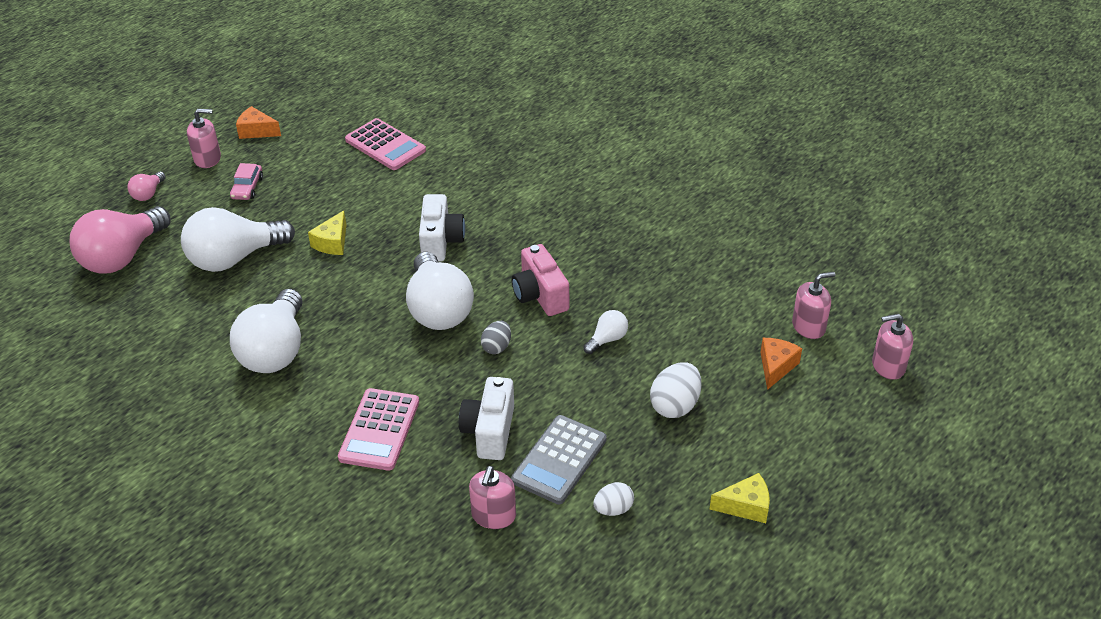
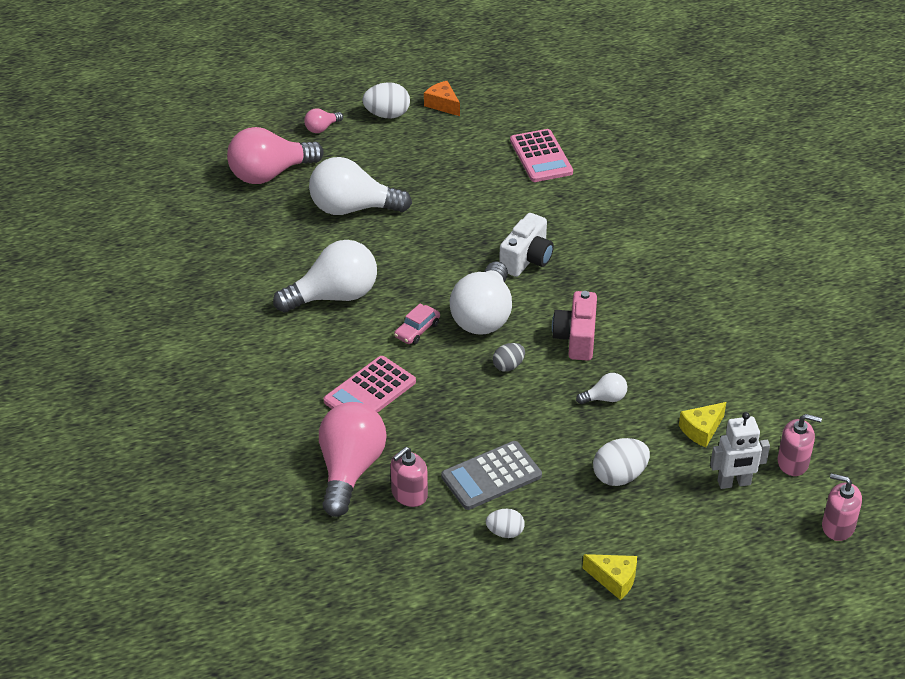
camera: 30 degrees right, 0 degrees up
pink soap dispenser [187,109,221,168] -> white egg [362,82,410,118]
pink car [230,163,263,200] -> pink car moved to [394,304,440,344]
white light bulb [230,289,302,373] -> white light bulb turned 150 degrees counterclockwise [273,240,377,313]
yellow cheese [308,210,346,255] -> yellow cheese moved to [679,402,726,447]
white camera [459,377,514,460] -> none
orange cheese [760,338,802,390] -> white robot [710,412,770,489]
none -> pink light bulb [319,402,386,517]

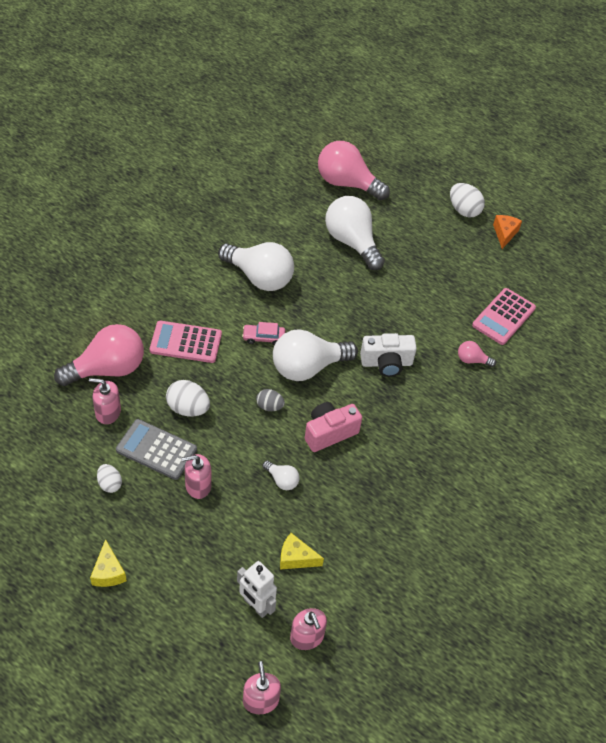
camera: 50 degrees right, 10 degrees up
pink light bulb [304,108,343,133] -> pink light bulb moved to [458,341,496,367]
white egg [593,438,650,486] -> white egg moved to [166,380,210,417]
none -> pink soap dispenser [182,454,211,499]

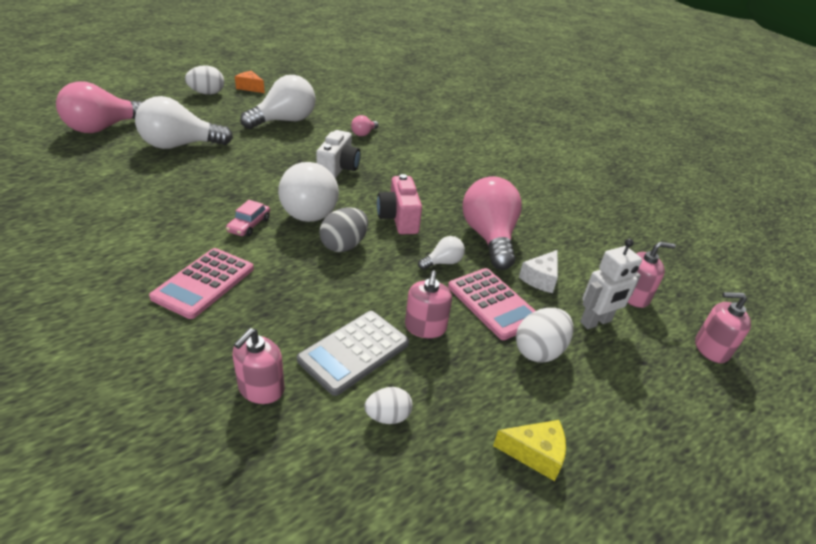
camera: 70 degrees left, 15 degrees down
pink light bulb [54,324,144,386] -> pink light bulb moved to [462,176,522,270]
white egg [166,380,210,417] -> white egg moved to [516,308,573,363]
white light bulb [218,242,294,291] -> white light bulb moved to [240,75,316,129]
grey egg [256,389,285,411] -> grey egg [320,207,368,252], size x1.59
yellow cheese [280,533,324,569] -> white cheese [519,250,558,293]
pink calculator [472,288,536,345] -> pink calculator moved to [448,268,536,340]

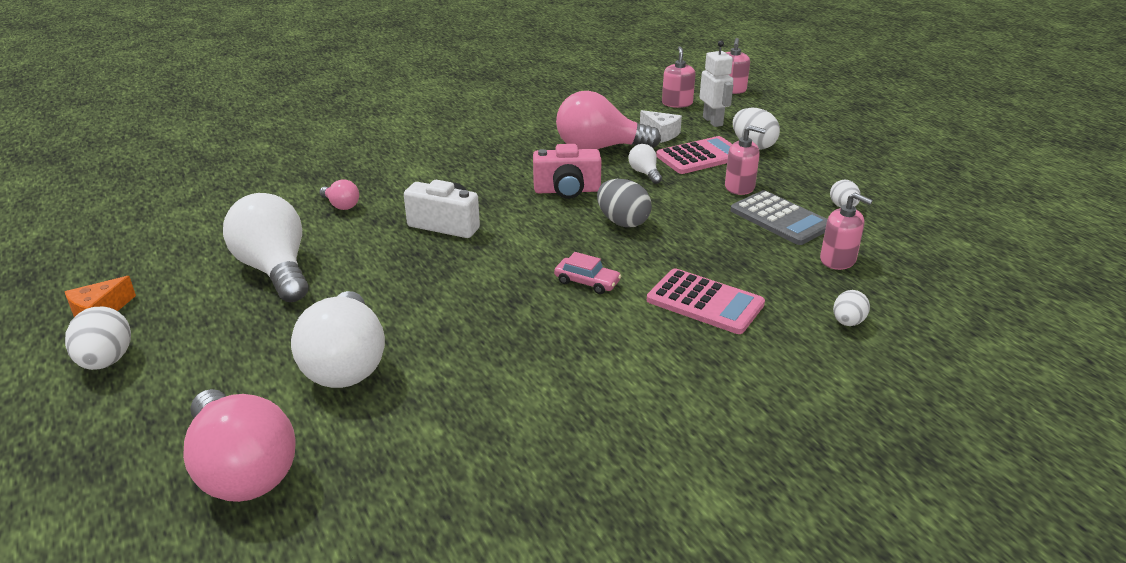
camera: 80 degrees left, 5 degrees down
white light bulb [278,162,339,222] -> none
yellow cheese [493,420,566,481] -> none
none -> white egg [833,290,870,326]

